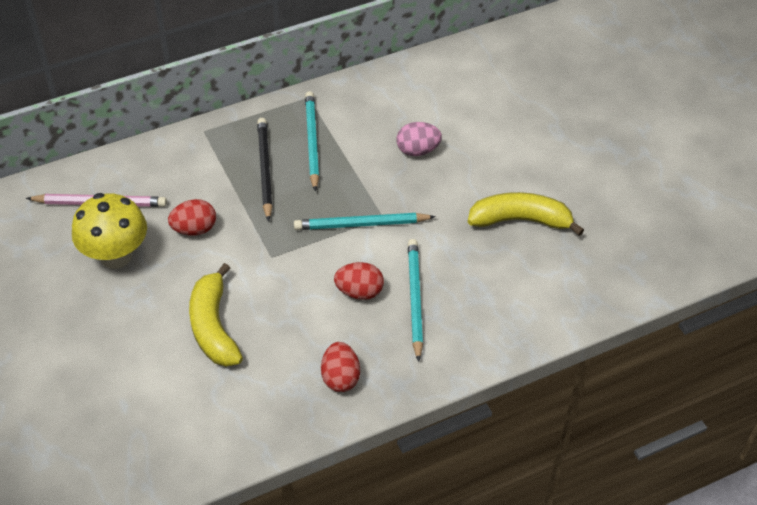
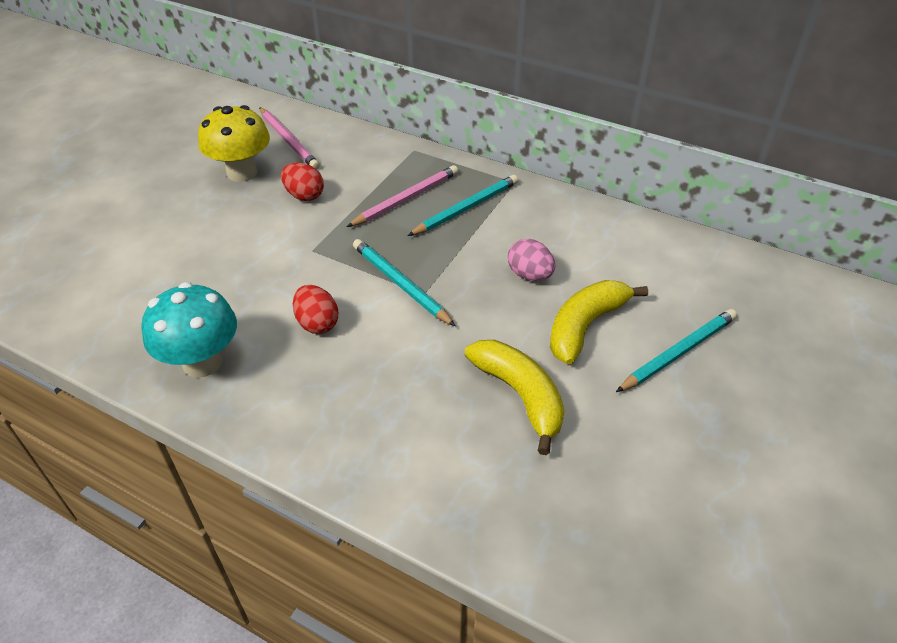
camera: 55 degrees right, 5 degrees down
yellow banana [189,263,243,367] -> yellow banana moved to [550,280,648,365]
black pencil [257,118,273,222] -> pink pencil [347,165,458,227]
red egg [321,342,360,392] -> turquoise mushroom [142,282,237,378]
turquoise pencil [408,239,423,362] -> turquoise pencil moved to [616,309,737,392]

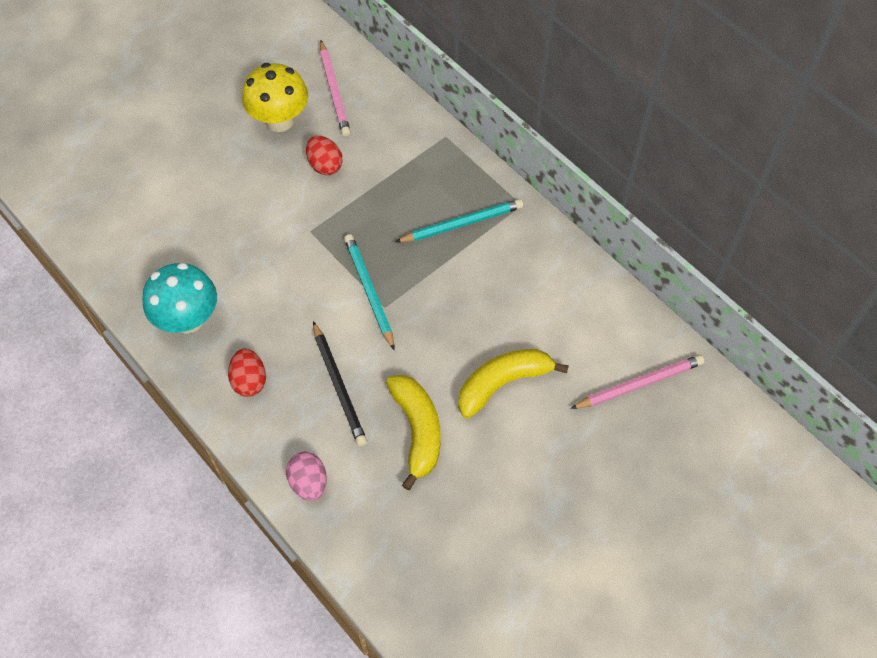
camera: 20 degrees right, 15 degrees up
red egg [293,285,338,334] -> red egg moved to [228,348,266,397]
pink pencil [347,165,458,227] -> pink pencil moved to [570,355,705,409]
pink egg [508,239,555,281] -> pink egg moved to [286,452,327,501]
turquoise pencil [616,309,737,392] -> none
none -> black pencil [313,321,367,446]

